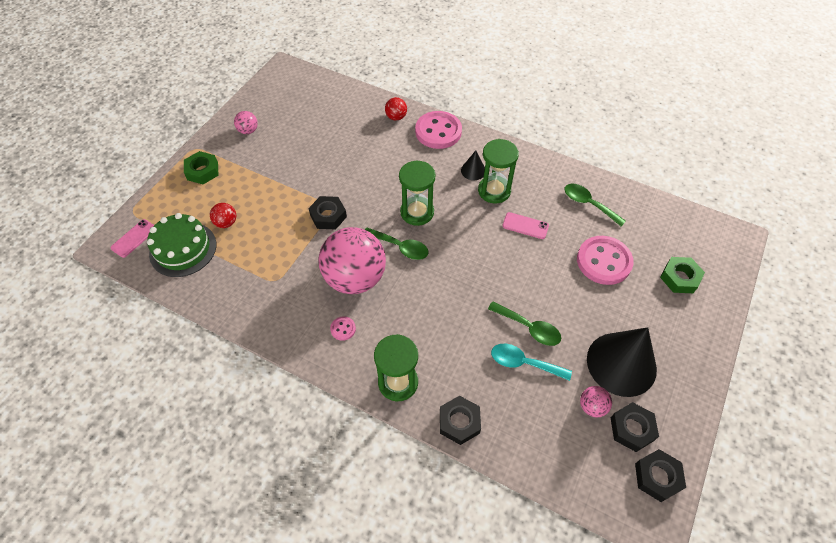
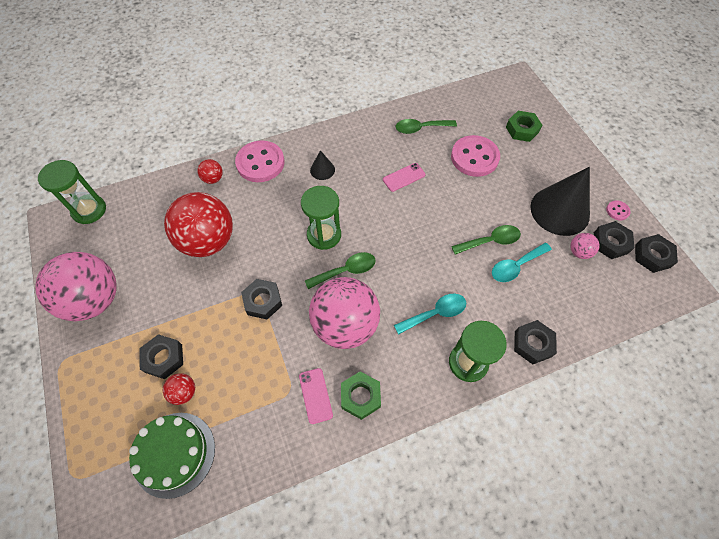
camera: 50 degrees left, 5 degrees up
pink phone [110,219,154,258] -> pink phone moved to [299,368,333,424]
green nut [184,151,218,184] -> green nut moved to [341,371,381,420]
pink ball [234,111,258,134] -> pink ball [35,252,117,321], size x2.41
pink button [330,316,356,341] -> pink button moved to [606,200,631,220]
green hourglass [478,139,519,204] -> green hourglass moved to [38,160,106,224]
none -> black nut [139,334,183,379]
none -> red ball [164,192,233,257]
none -> turquoise spoon [394,294,466,335]

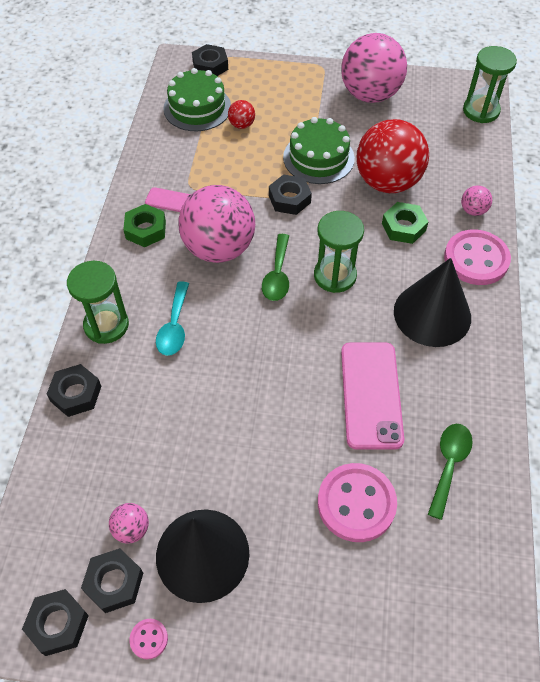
camera: 120 degrees right, 5 degrees down
black nut [139,334,183,379] -> black nut moved to [192,44,228,76]
red ball [197,159,223,184] -> pink ball [461,185,492,216]
black cone [310,150,335,180] -> black cone [394,258,471,347], size x2.23
pink phone [383,163,425,192] -> pink phone [341,342,404,450], size x1.94
green spoon [451,225,521,254] -> none
turquoise spoon [492,243,552,282] -> none
green nut [506,111,542,142] -> green nut moved to [382,202,429,244]
none -> green cake [283,117,355,184]

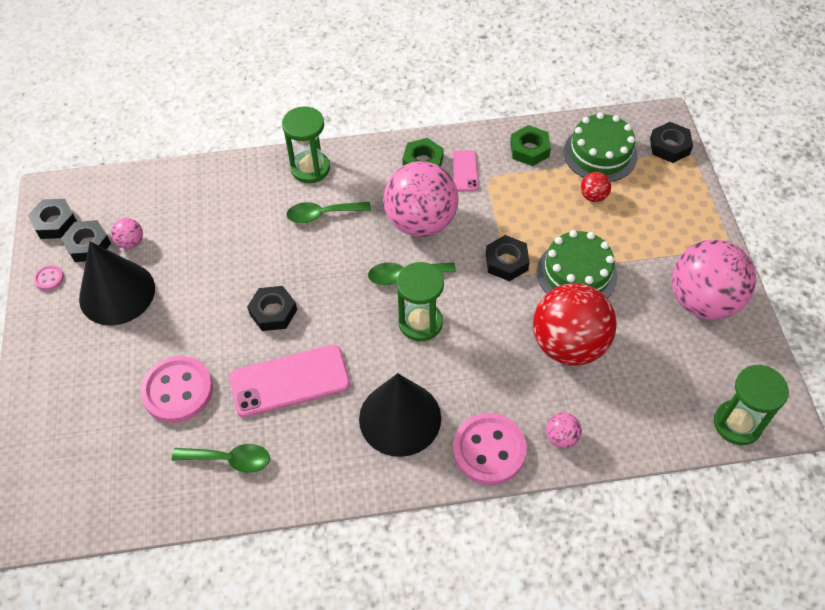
camera: 75 degrees right, 0 degrees up
black nut [47,364,101,417] -> black nut moved to [247,286,297,331]
turquoise spoon [156,281,189,356] -> green spoon [286,202,371,223]
green nut [382,202,429,244] -> green nut moved to [510,125,551,166]

